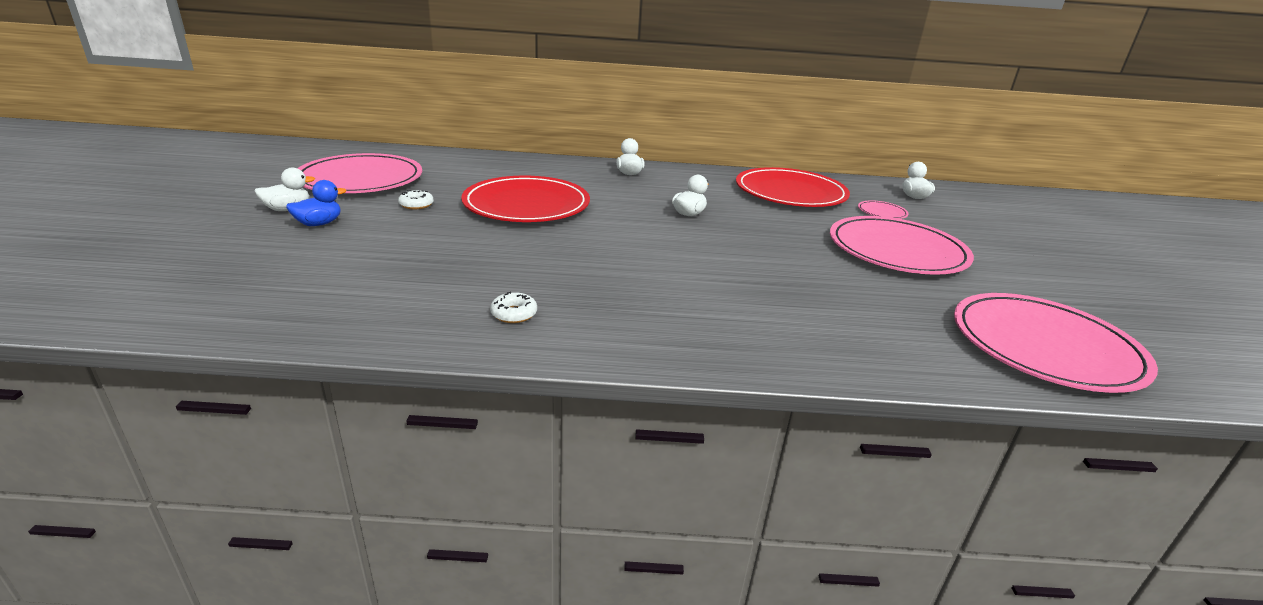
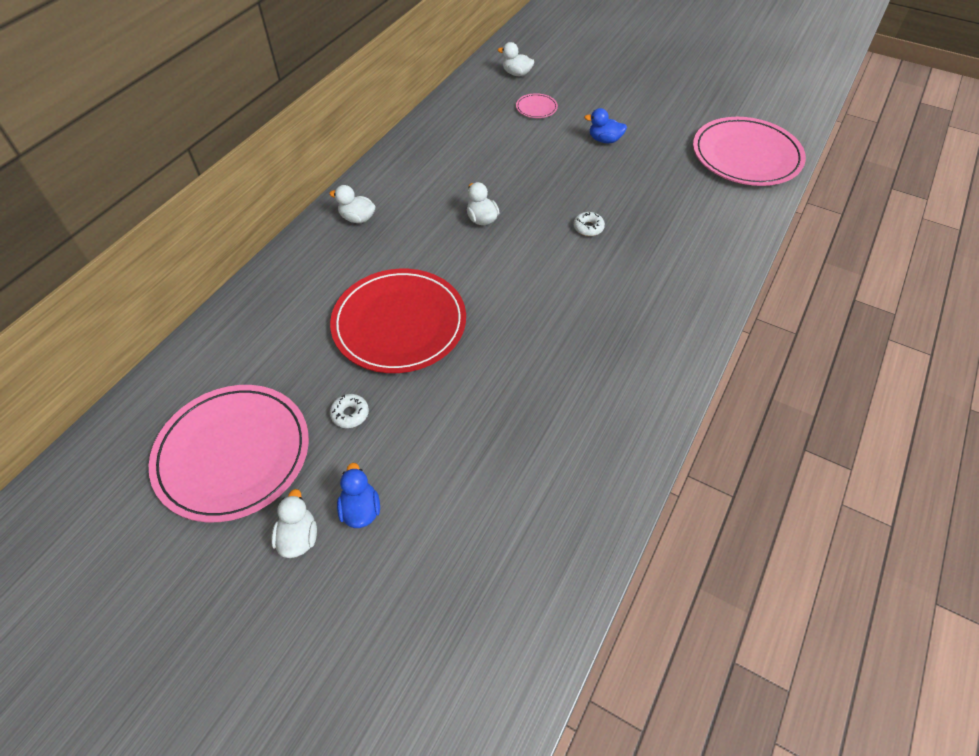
camera: 60 degrees left, 25 degrees up
white donut [490,291,537,323] -> white donut moved to [573,212,605,236]
red plate [736,167,850,207] -> none
pink plate [830,216,974,275] -> blue duck [584,108,627,143]

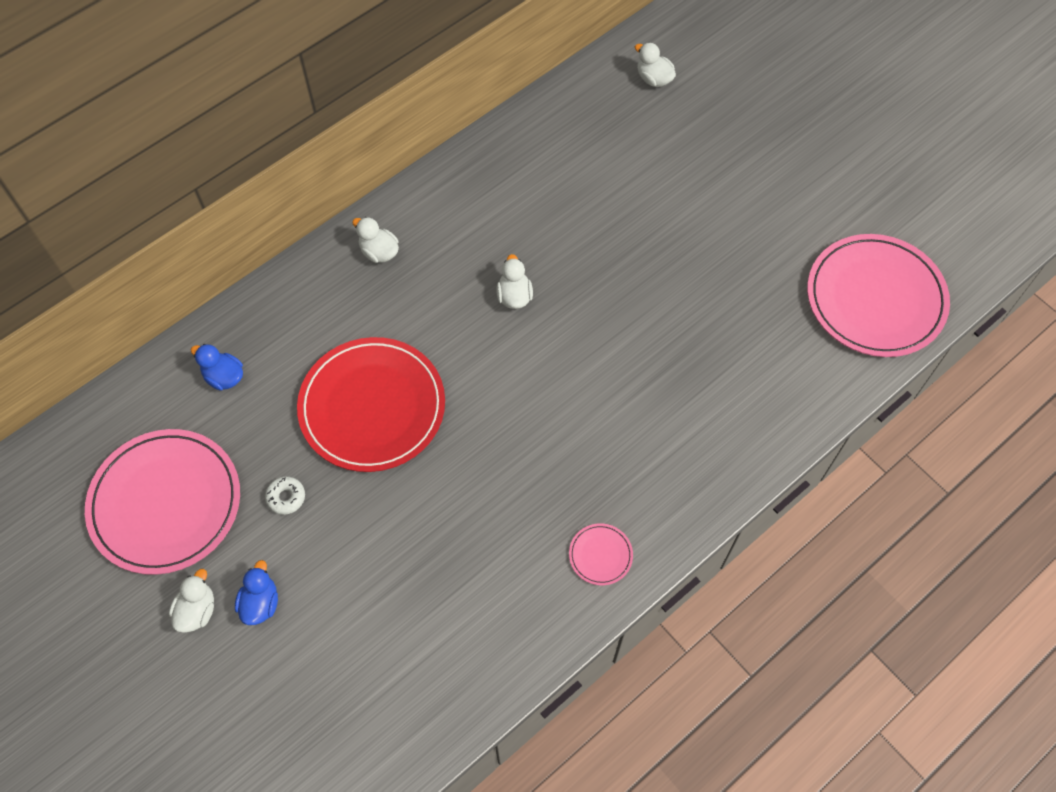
camera: 20 degrees right, 10 degrees up
pink plate [516,93,558,118] -> pink plate moved to [569,524,633,585]
white donut [573,212,605,236] -> none
blue duck [584,108,627,143] -> blue duck moved to [191,344,243,391]

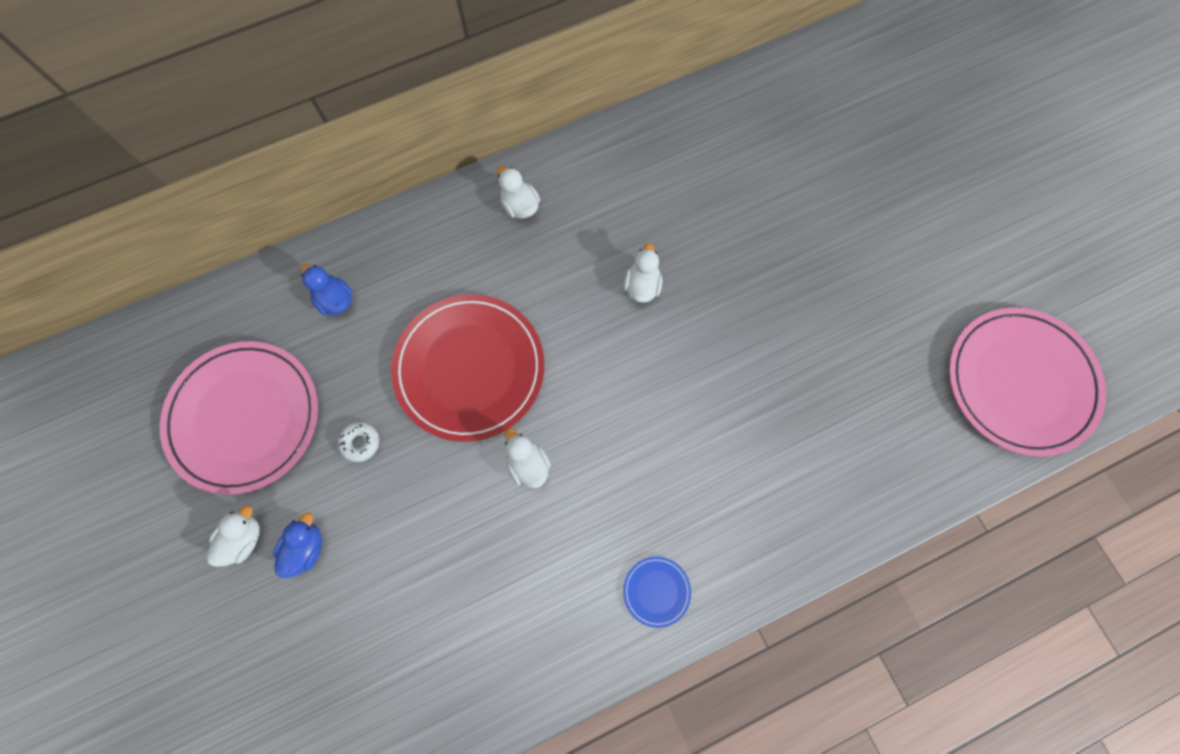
camera: 15 degrees right, 10 degrees up
pink plate [569,524,633,585] -> blue plate [623,557,691,628]
white duck [635,42,676,87] -> white duck moved to [505,428,551,488]

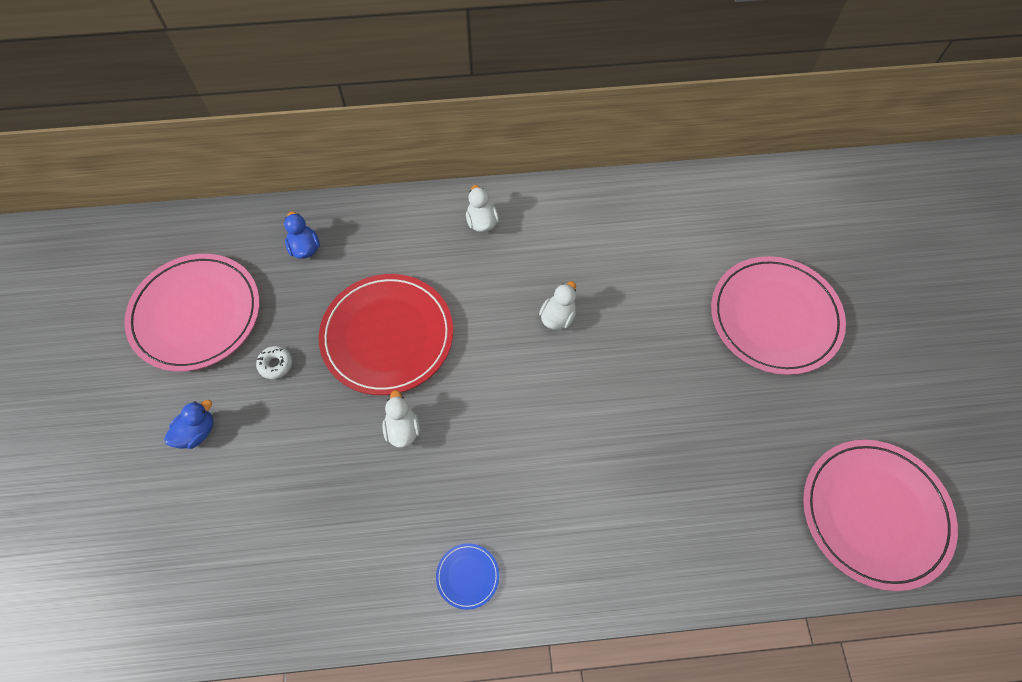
camera: 20 degrees right, 10 degrees down
white duck [206,506,260,567] -> none
none -> pink plate [711,256,846,375]

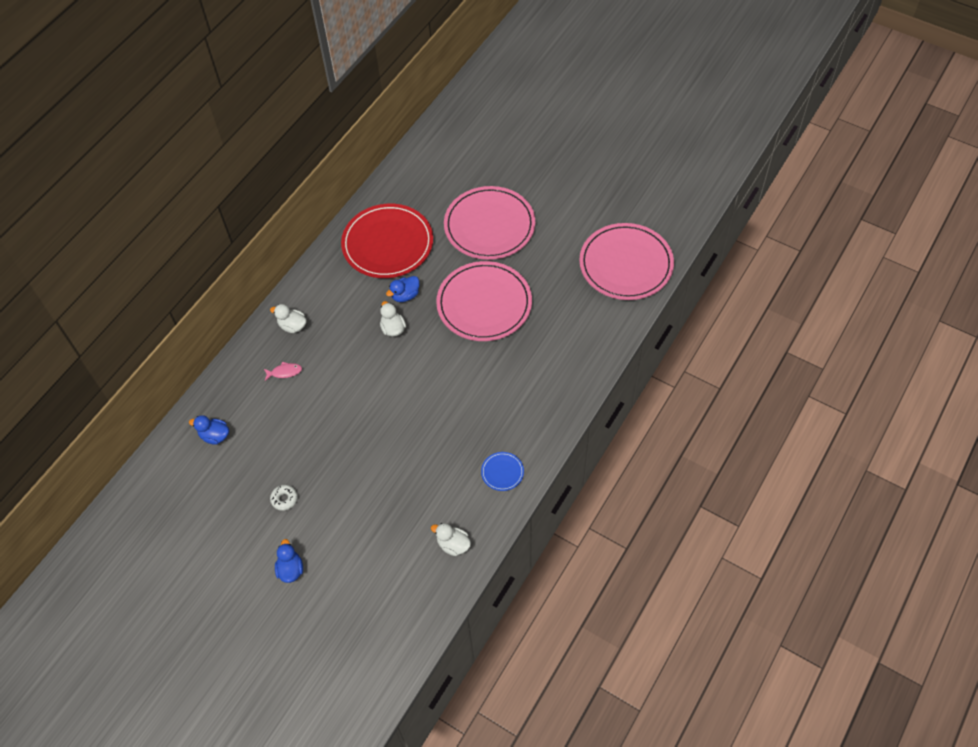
camera: 50 degrees left, 5 degrees down
pink plate [124,254,260,372] -> pink plate moved to [436,261,532,341]
red plate [319,274,453,395] -> red plate moved to [341,204,433,278]
white duck [382,390,420,448] -> white duck moved to [431,523,471,556]
none -> pink fish [264,362,302,381]
none -> blue duck [386,276,419,302]

